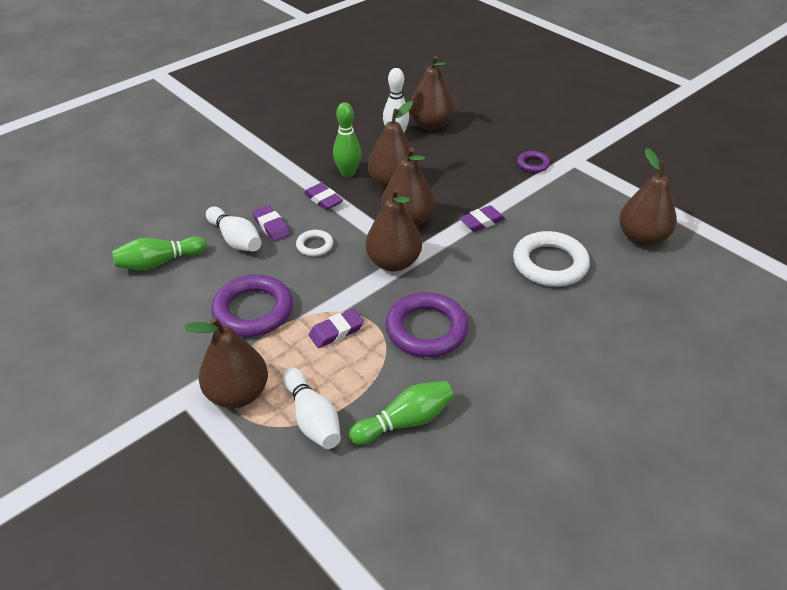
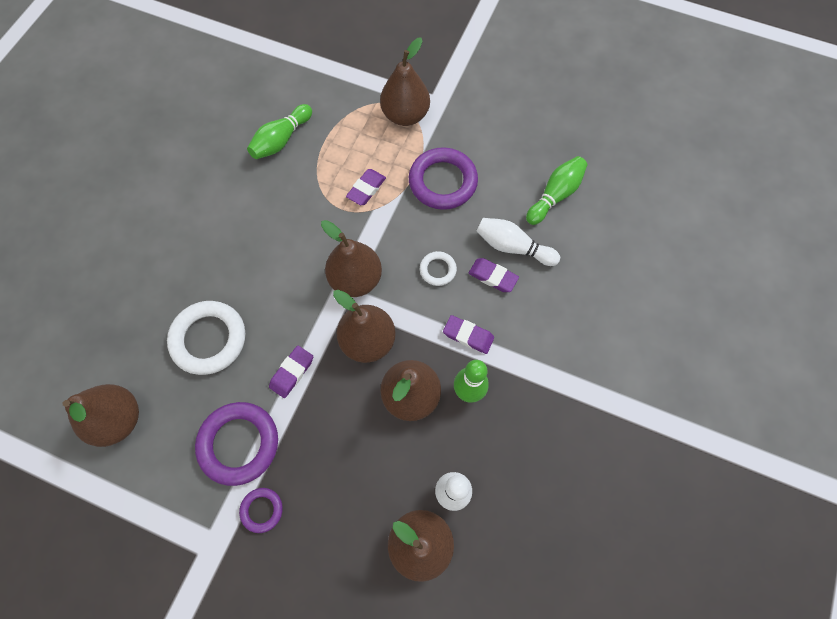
camera: 155 degrees right, 25 degrees up
white bowling pin [283,368,341,449] -> none
purple ring [385,292,469,357] -> purple ring moved to [195,402,278,486]

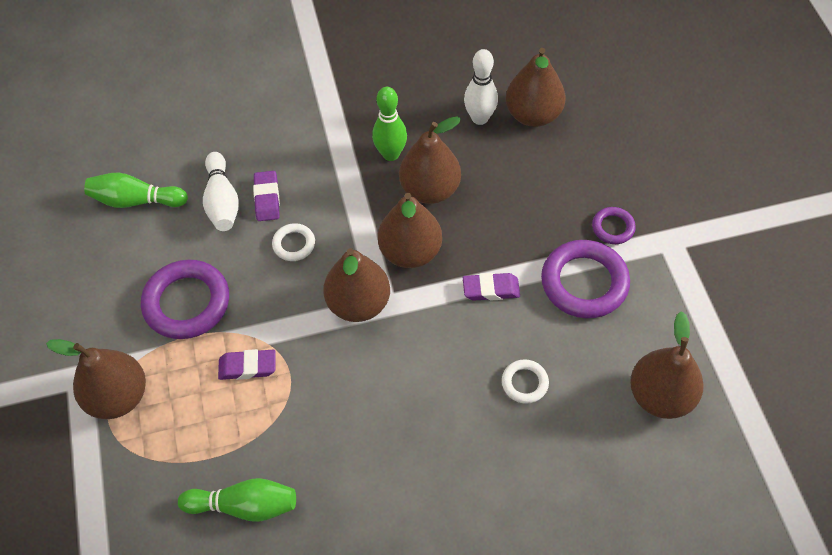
camera: 125 degrees left, 10 degrees down
white ring [167,301,245,375] -> white ring [502,359,549,404], size x0.51
purple eraser [443,315,494,354] -> none

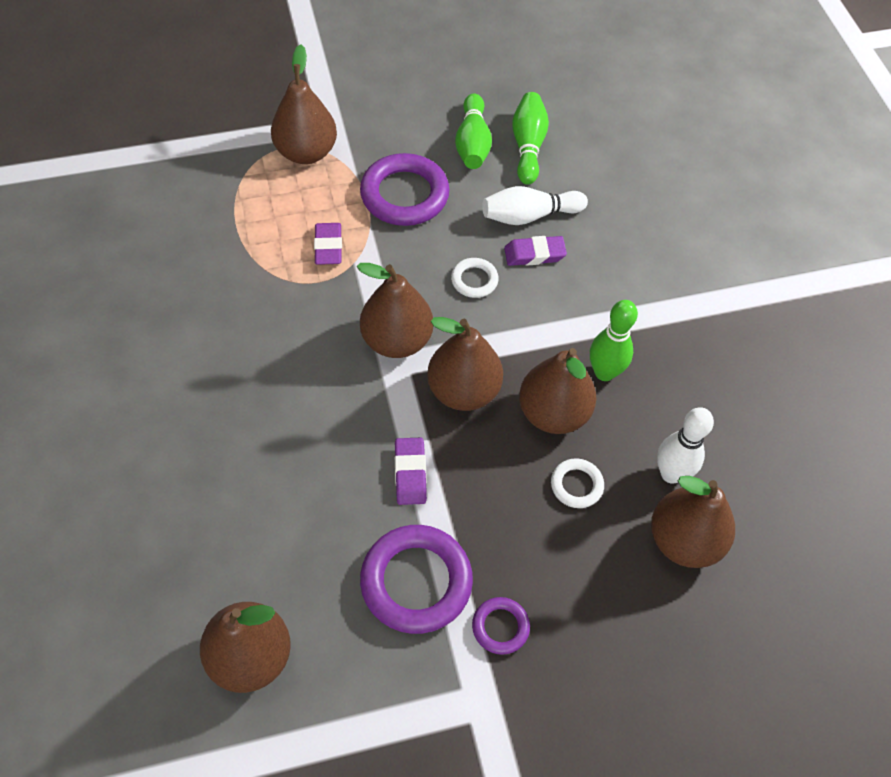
camera: 85 degrees right, 0 degrees up
green bowling pin [178,478,296,522] -> green bowling pin moved to [455,93,492,169]
white ring [502,359,549,404] -> white ring moved to [551,458,604,508]

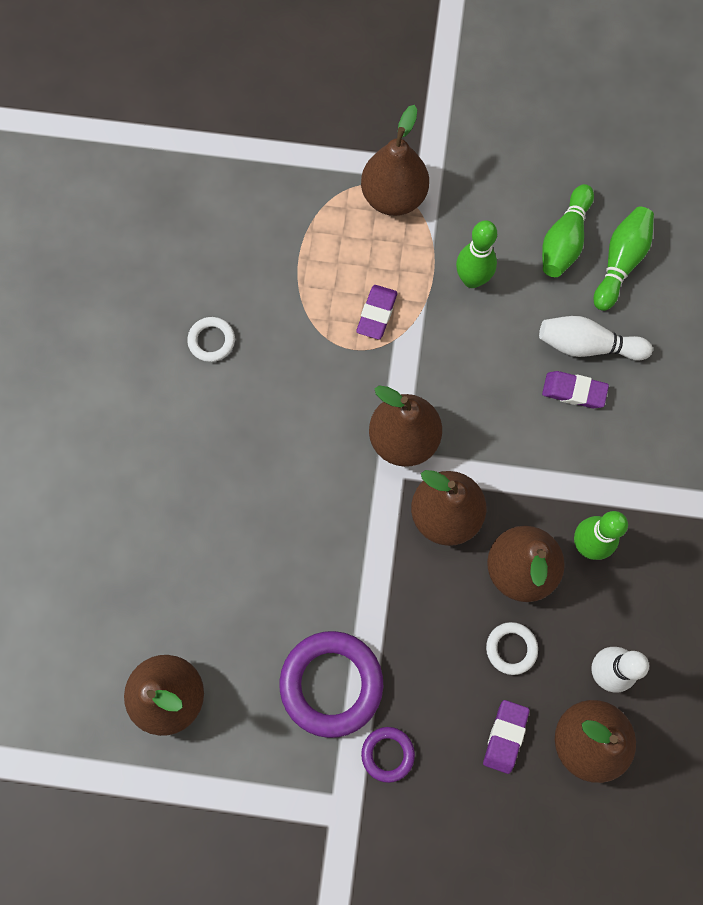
camera: 25 degrees right, 15 degrees up
purple ring [360,153,450,226] -> green bowling pin [456,220,497,288]
purple eraser [395,438,427,505] -> purple eraser moved to [483,700,530,774]
white ring [451,258,499,298] -> white ring moved to [187,317,235,362]

